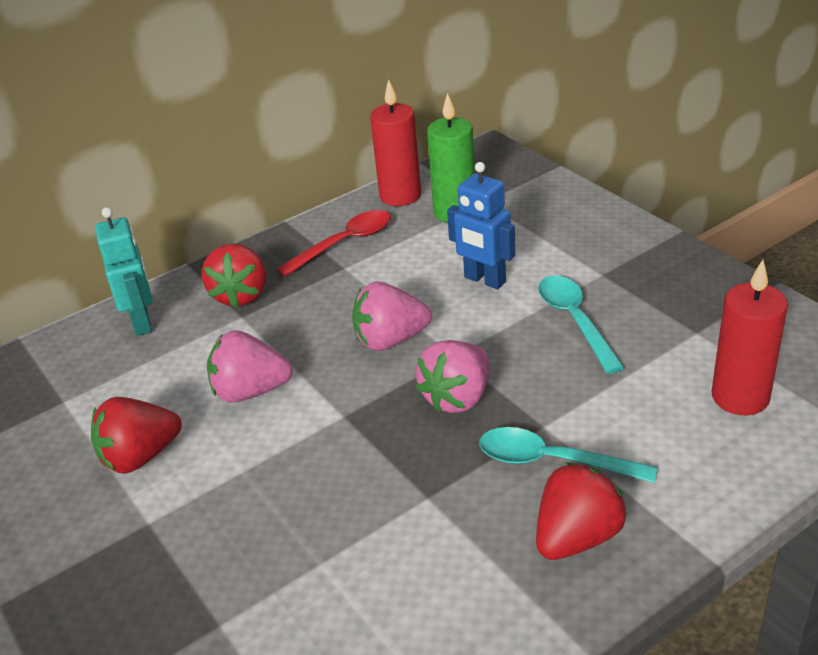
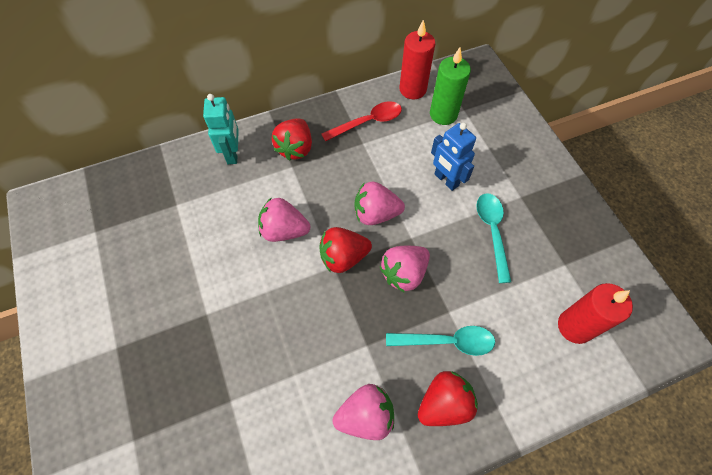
camera: 10 degrees right, 25 degrees up
red strawberry [91,397,182,474] -> red strawberry moved to [319,227,372,273]
turquoise spoon [479,427,657,483] -> turquoise spoon turned 150 degrees clockwise [386,326,495,356]
none -> pink strawberry [333,384,394,440]

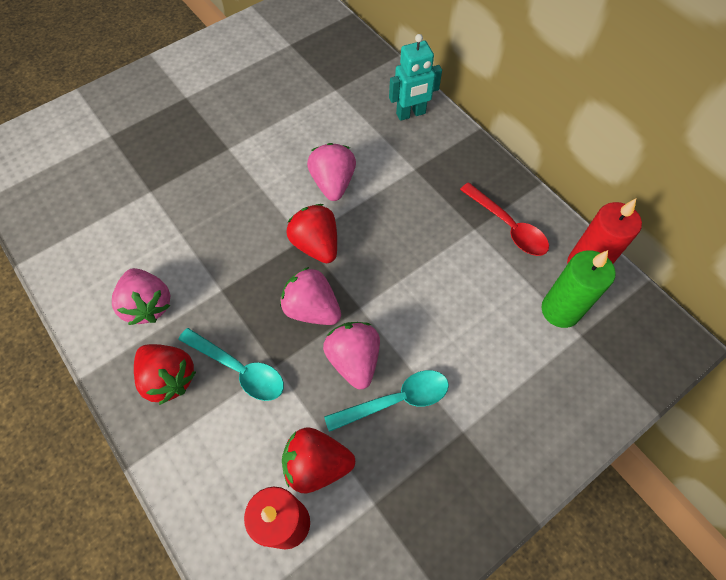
camera: 75 degrees right, 0 degrees up
red strawberry [272,118,312,161] -> red strawberry moved to [282,427,355,493]
pink strawberry [354,181,405,225] -> pink strawberry moved to [323,322,380,389]
turquoise spoon [386,326,495,356] -> turquoise spoon turned 45 degrees counterclockwise [178,328,284,401]
blue robot [431,122,476,191] -> none

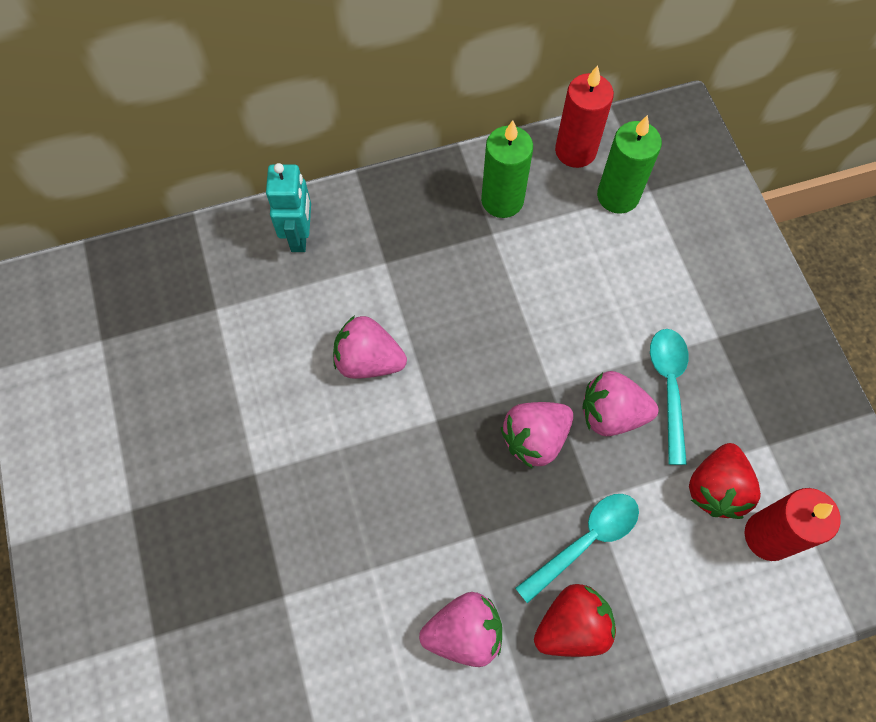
camera: 70 degrees left, 5 degrees up
red strawberry [286,204,337,263] -> none
red spoon [460,182,549,256] -> green candle [481,121,533,218]

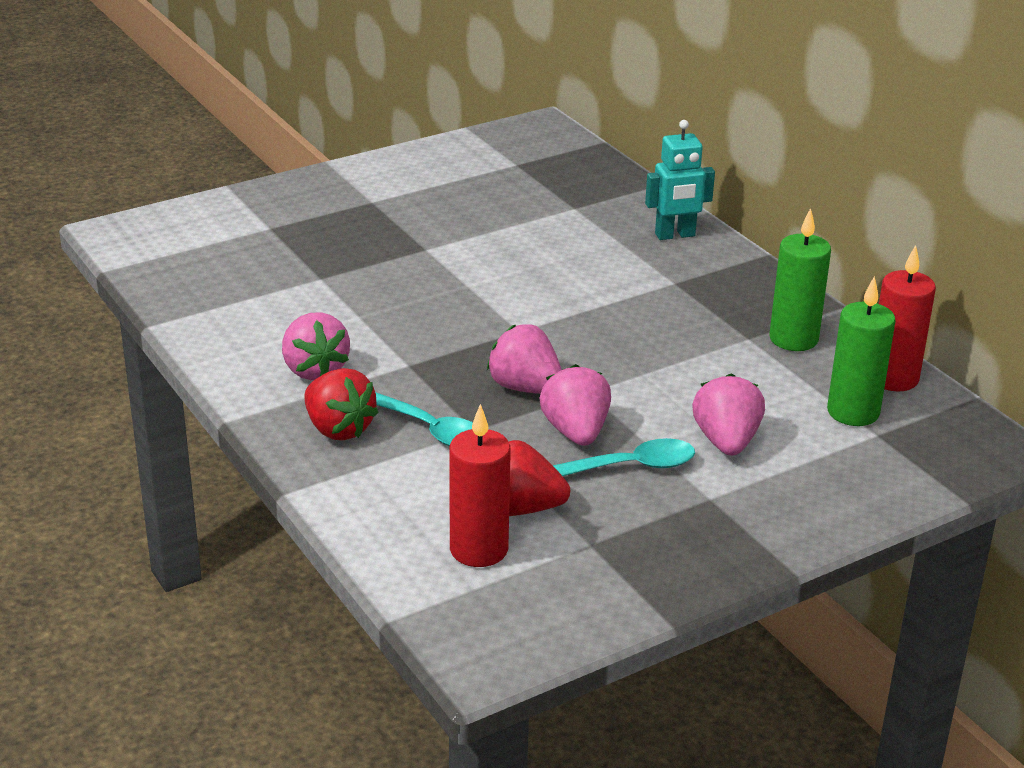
camera: 75 degrees right, 35 degrees down
pink strawberry [333,316,407,379] -> pink strawberry moved to [692,373,765,456]

